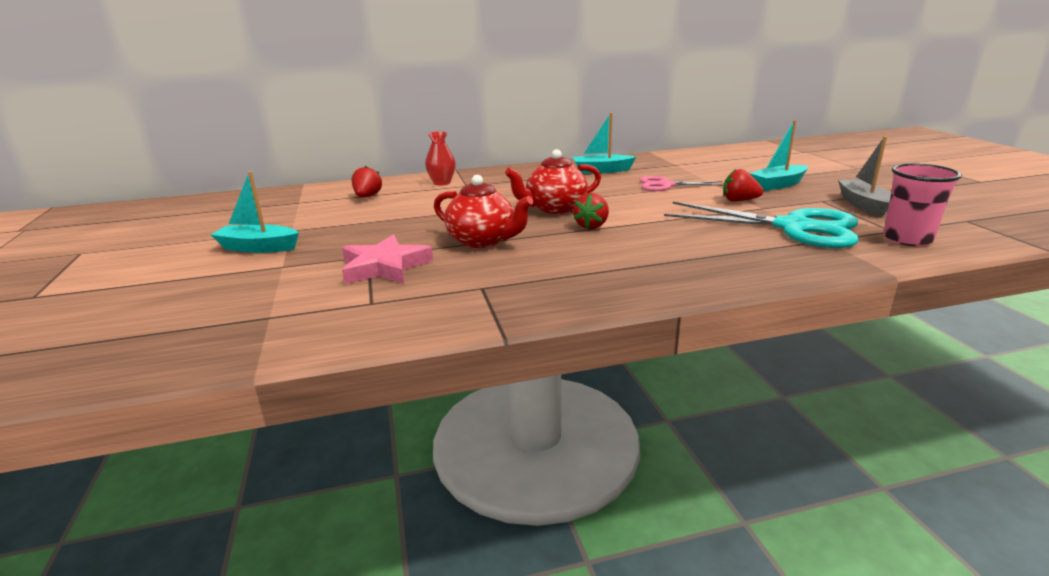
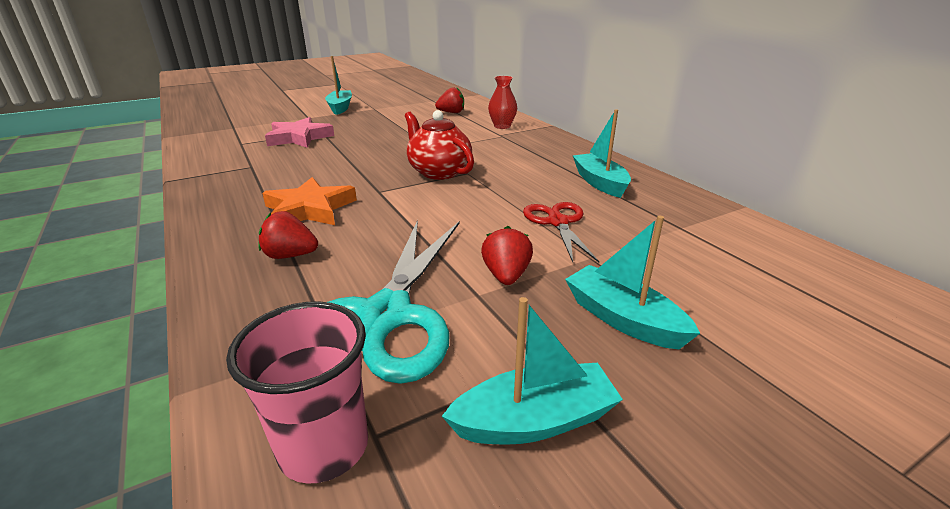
camera: 75 degrees right, 5 degrees up
red teapot [434,175,534,248] -> none
red strawberry [573,193,609,229] -> red strawberry moved to [258,211,318,259]
pink scissors [640,176,724,191] -> red scissors [523,202,599,262]
grey boat [838,136,891,217] -> turquoise boat [442,297,623,445]
none -> orange star [262,177,357,225]

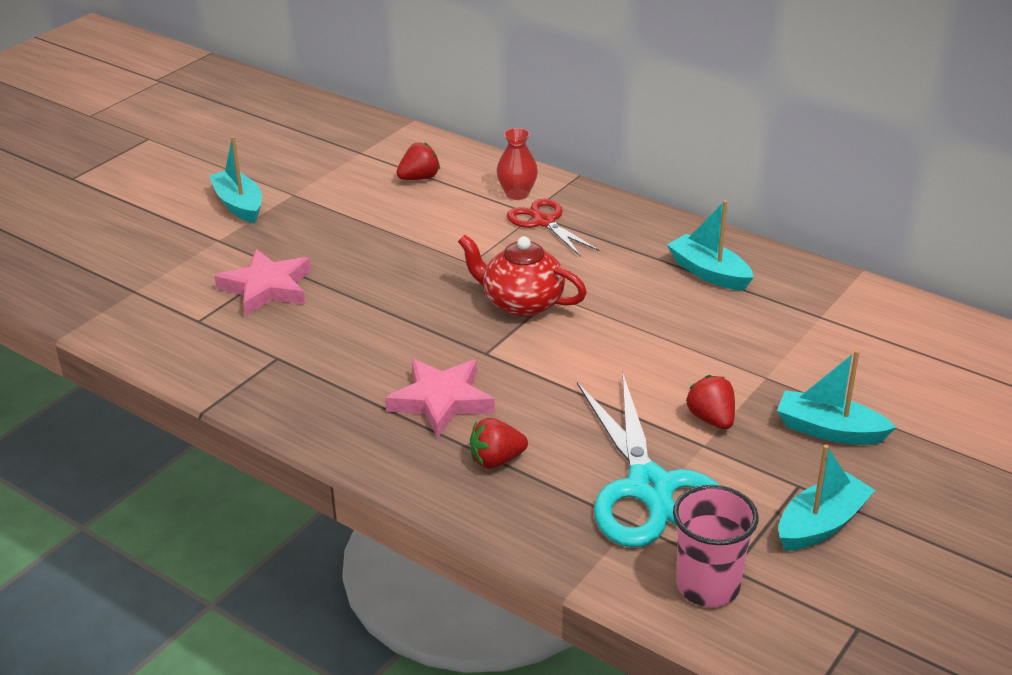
camera: 25 degrees left, 5 degrees up
orange star [262,177,357,225] -> pink star [385,359,495,438]
red scissors [523,202,599,262] -> red scissors moved to [507,199,599,257]

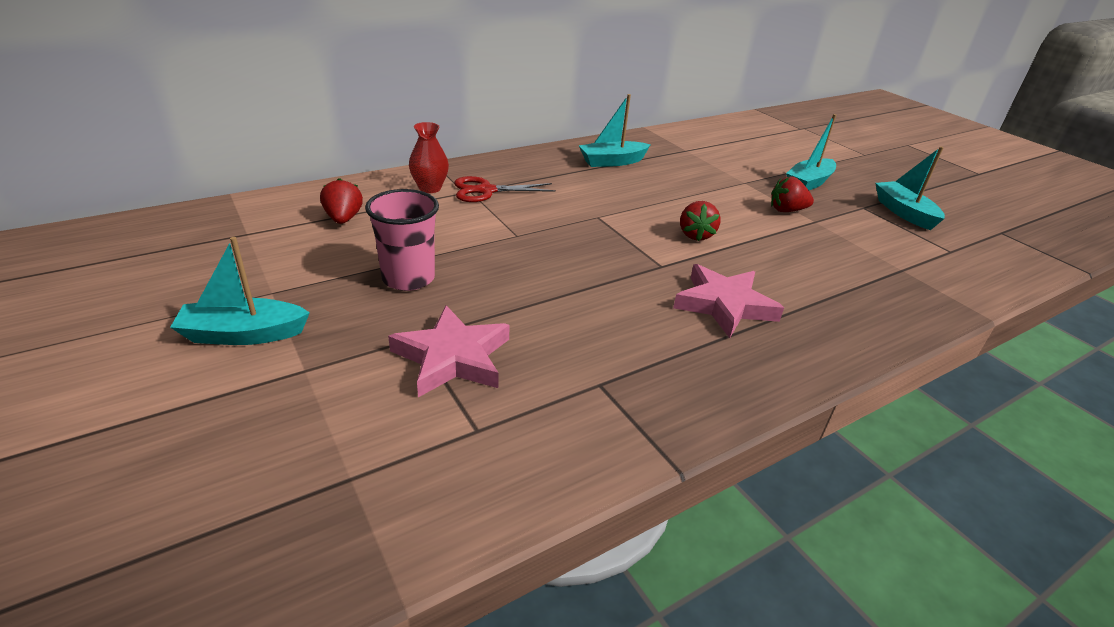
camera: 70 degrees left, 0 degrees up
red teapot [458,235,587,317] -> none
red strawberry [470,418,528,469] -> red strawberry moved to [680,201,720,241]
turquoise scissors [577,374,720,548] -> none
pink cup [673,485,759,607] -> pink cup moved to [365,189,439,291]

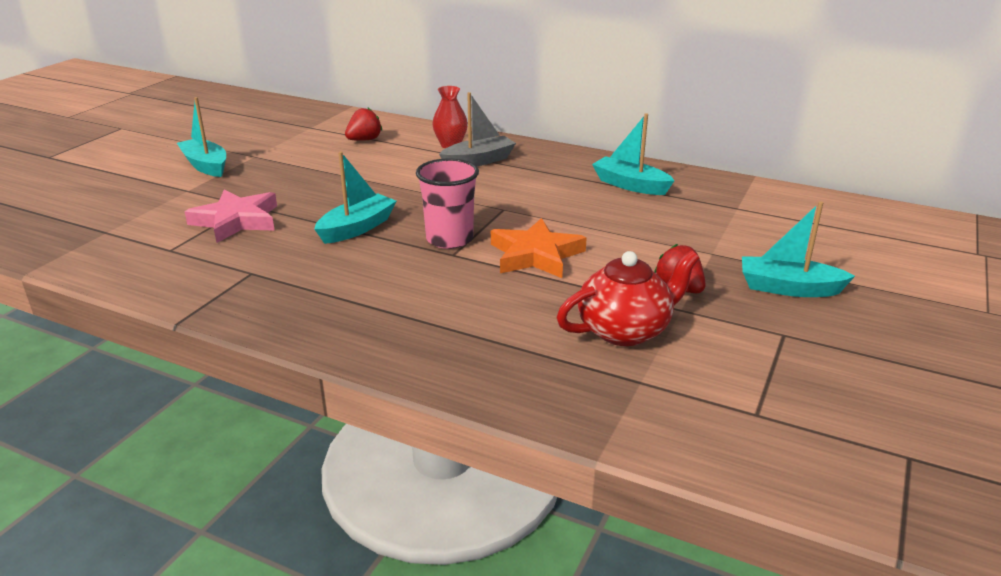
camera: 60 degrees right, 5 degrees down
pink cup [365,189,439,291] -> pink cup moved to [416,158,479,249]
red scissors [454,176,556,202] -> grey boat [439,92,516,166]
pink star [673,264,784,338] -> none
red strawberry [680,201,720,241] -> orange star [491,218,587,278]
turquoise boat [876,146,945,230] -> turquoise boat moved to [315,151,396,244]
none -> red teapot [557,251,700,346]

